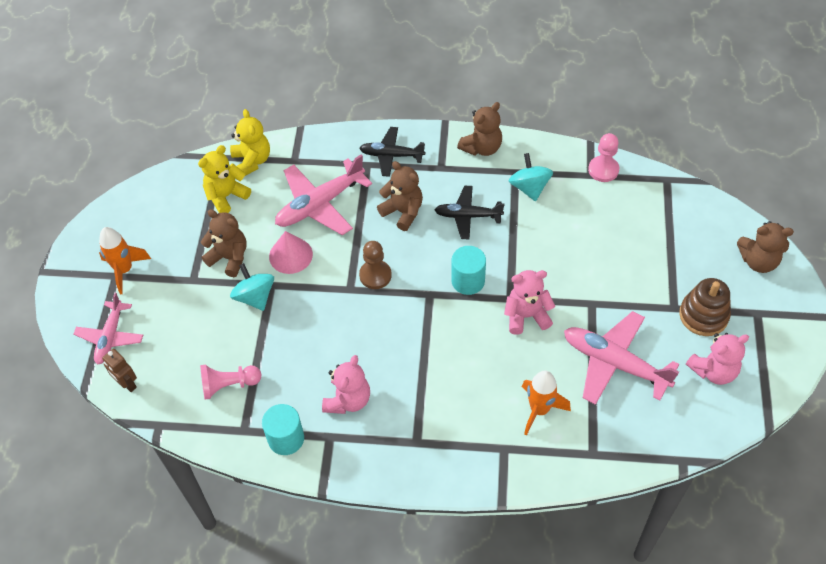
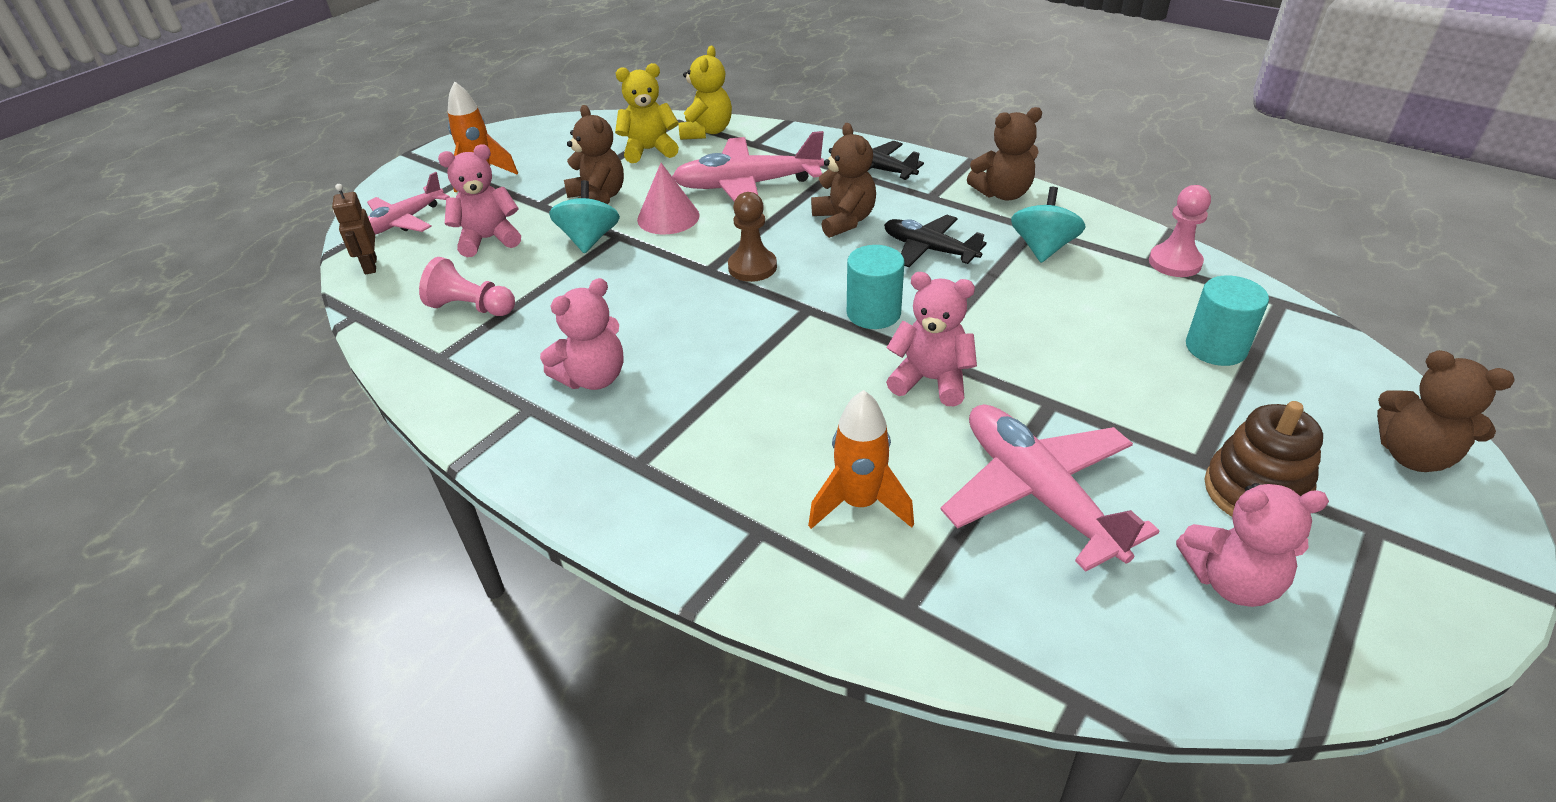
camera: 30 degrees right, 15 degrees down
turquoise cylinder [262,404,304,455] -> turquoise cylinder moved to [1186,276,1269,366]
none -> pink teddy bear [438,144,521,257]

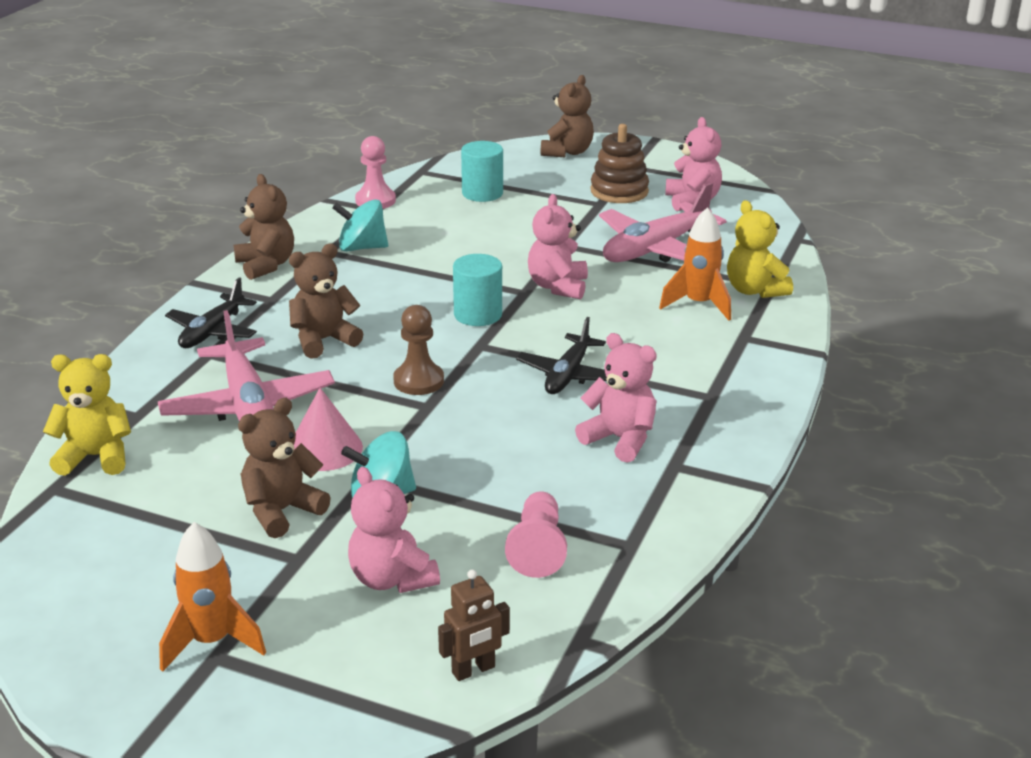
camera: 105 degrees left, 10 degrees down
pink plane [367,172,450,235] -> none
yellow teddy bear [615,63,679,163] -> yellow teddy bear moved to [727,200,793,298]
black plane [884,215,987,267] -> black plane moved to [516,317,607,394]

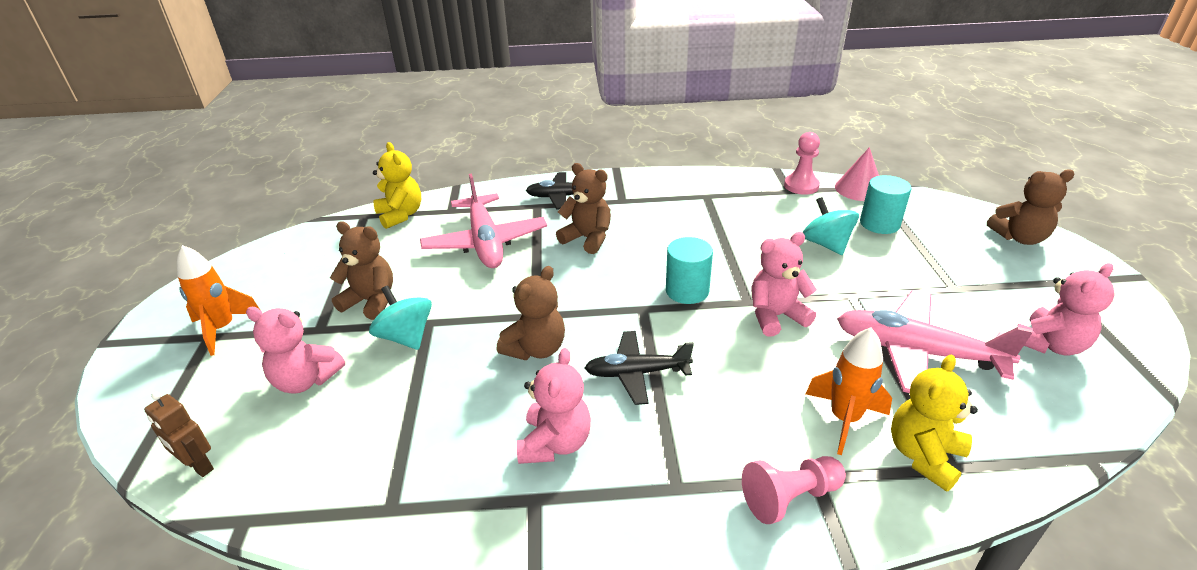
camera: 65 degrees right, 5 degrees up
pink plane [158,310,335,421] -> pink plane turned 60 degrees counterclockwise [420,173,547,268]
brown teddy bear [234,174,294,280] -> brown teddy bear moved to [497,266,565,360]
pink cone [294,388,363,471] -> pink cone moved to [835,147,879,201]
turquoise spinning top [332,199,388,252] -> turquoise spinning top moved to [803,197,859,255]
pink teddy bear [348,467,440,593] -> pink teddy bear turned 105 degrees counterclockwise [246,307,345,394]
brown pawn [393,305,444,395] -> none
pink pawn [505,491,567,578] -> pink pawn moved to [742,456,846,524]
brown stacking toy [591,124,649,203] -> none

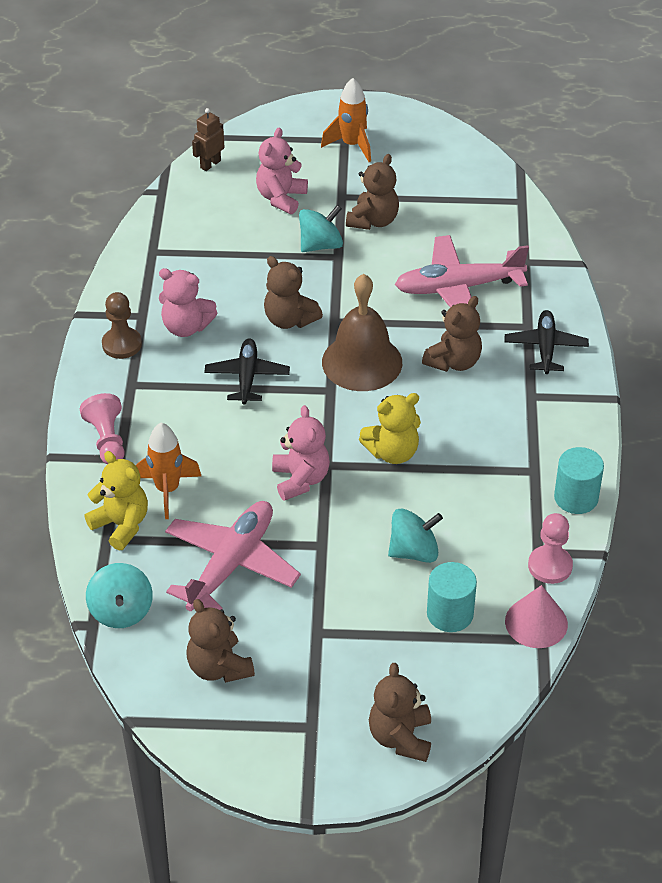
camera: 95 degrees right, 10 degrees up
yellow teddy bear [373,142,421,229] -> yellow teddy bear moved to [359,393,421,464]
turquoise cylinder [666,237,713,304] -> turquoise cylinder moved to [554,447,604,514]
pink teddy bear [1017,263,1115,356] -> brown teddy bear [187,599,255,683]
none -> turquoise spinning top [86,563,153,628]
none -> brown pawn [102,292,142,359]
none -> brown bell [322,274,402,391]

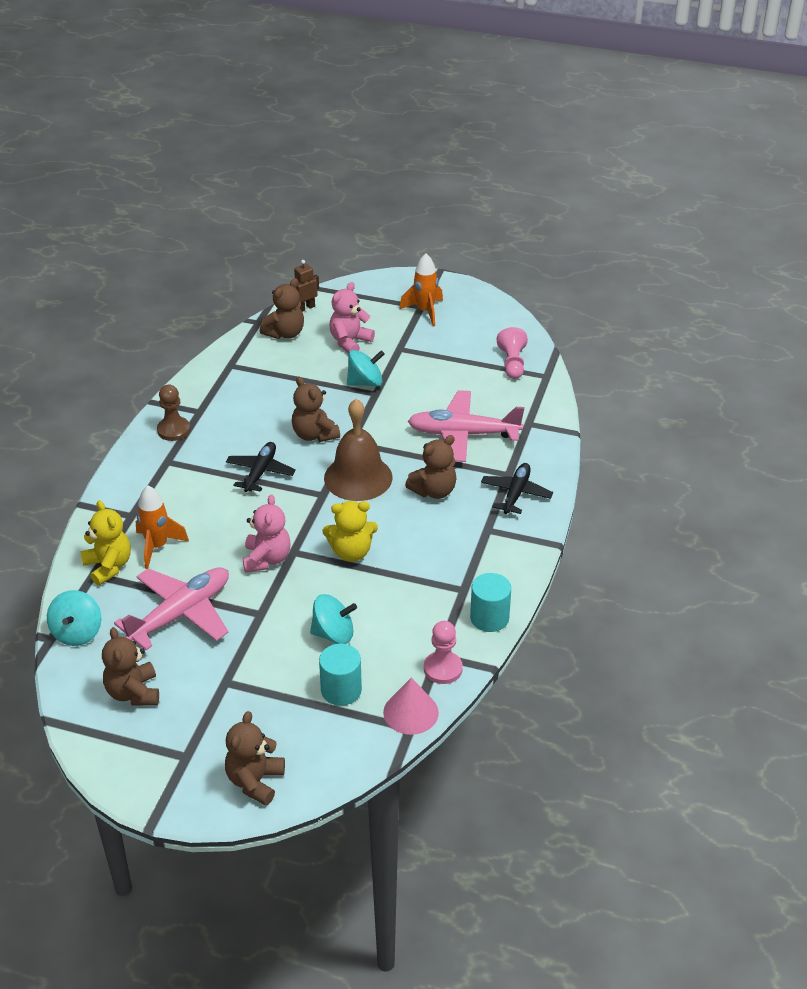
camera: 15 degrees right, 5 degrees down
pink pawn [80,393,124,464] -> pink pawn moved to [497,327,528,379]
pink teddy bear [159,268,217,337] -> none
brown teddy bear [346,154,399,230] -> brown teddy bear moved to [260,278,304,339]

